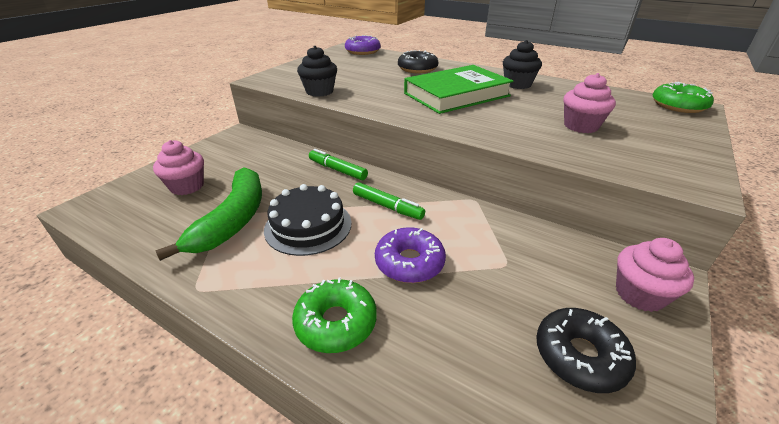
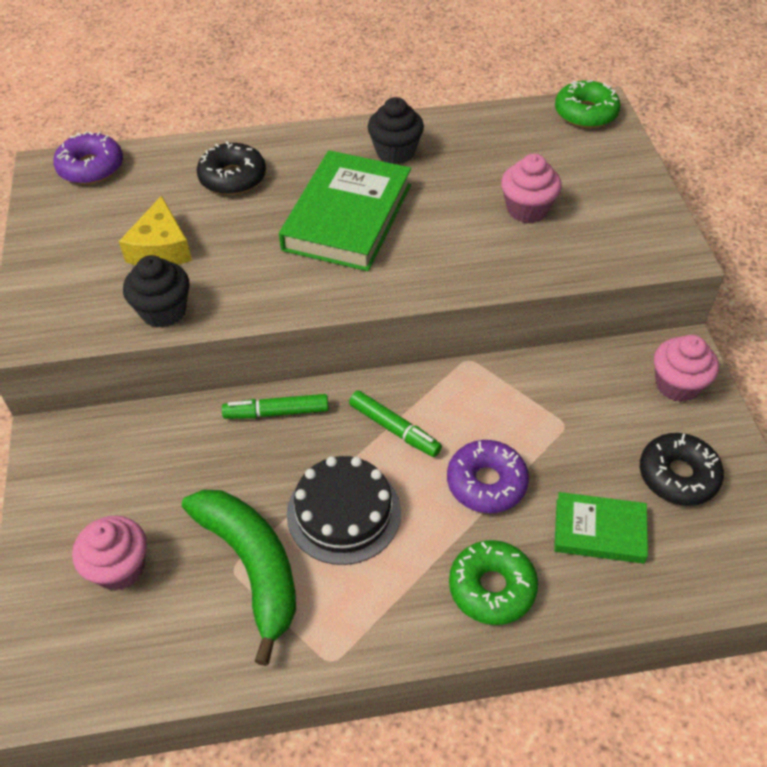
camera: 40 degrees left, 15 degrees up
green marker [353,182,425,220] -> green marker turned 45 degrees clockwise [349,391,442,457]
none -> yellow cheese [119,195,192,265]
none -> green book [554,492,648,564]

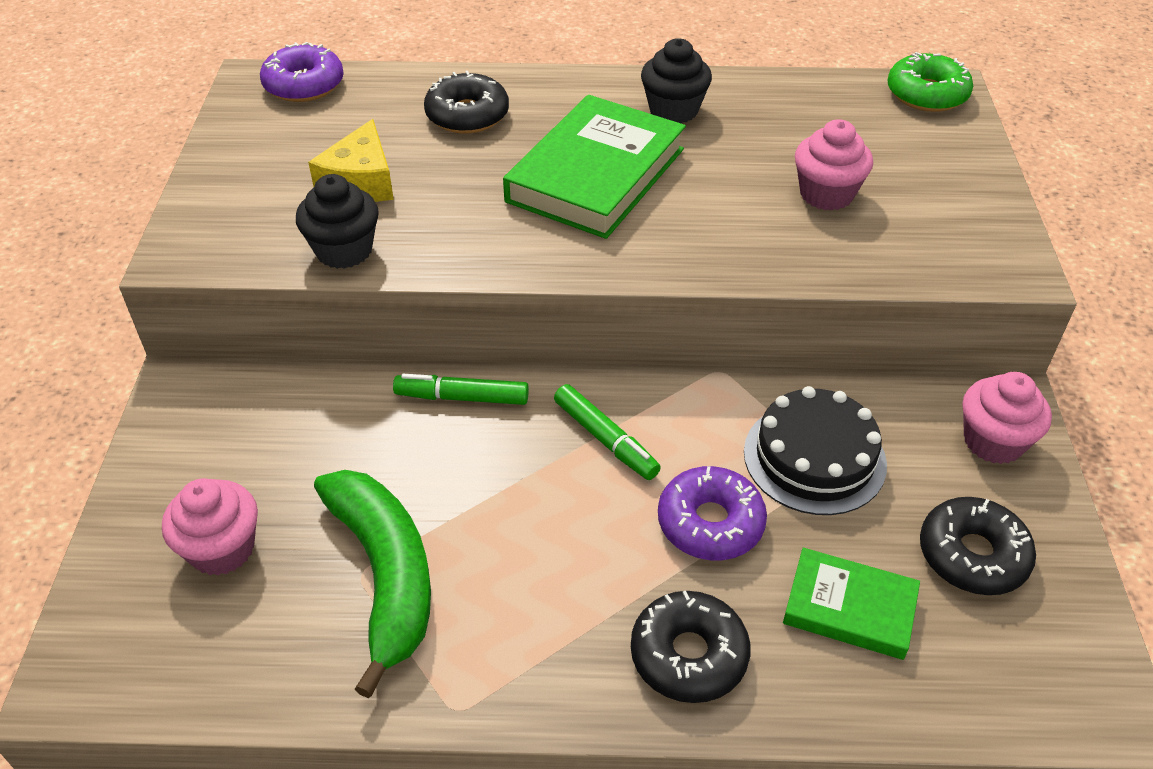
camera: 10 degrees right, 5 degrees down
black cake [287,456,401,565] -> black cake moved to [744,386,887,515]
green donut [449,540,538,625] -> black donut [631,591,751,703]

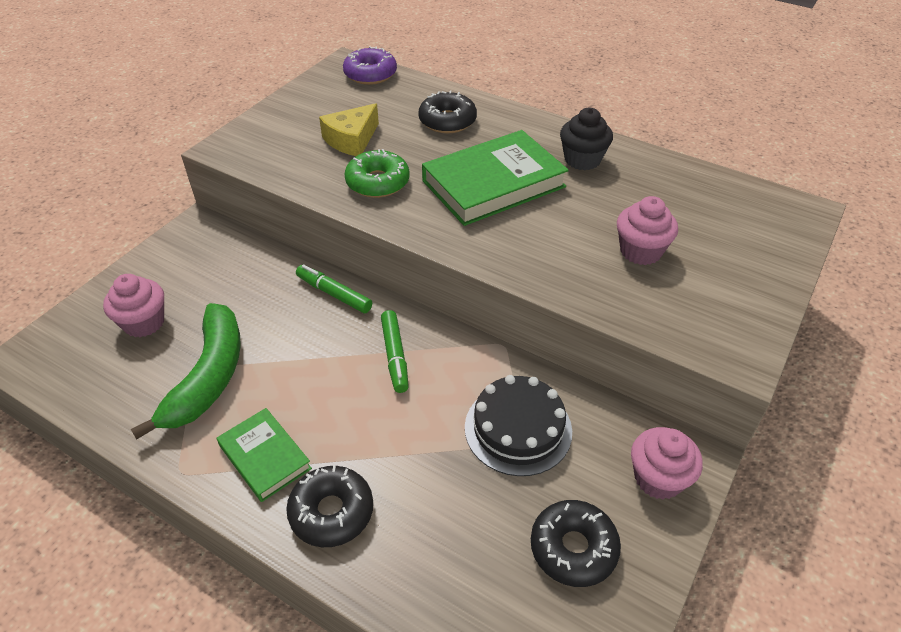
camera: 30 degrees right, 0 degrees up
black cupcake [296,174,379,269] -> none
purple donut [658,466,767,560] -> none
green book [783,548,920,660] -> green book moved to [217,408,312,502]
green donut [888,52,973,112] -> green donut moved to [344,149,409,198]

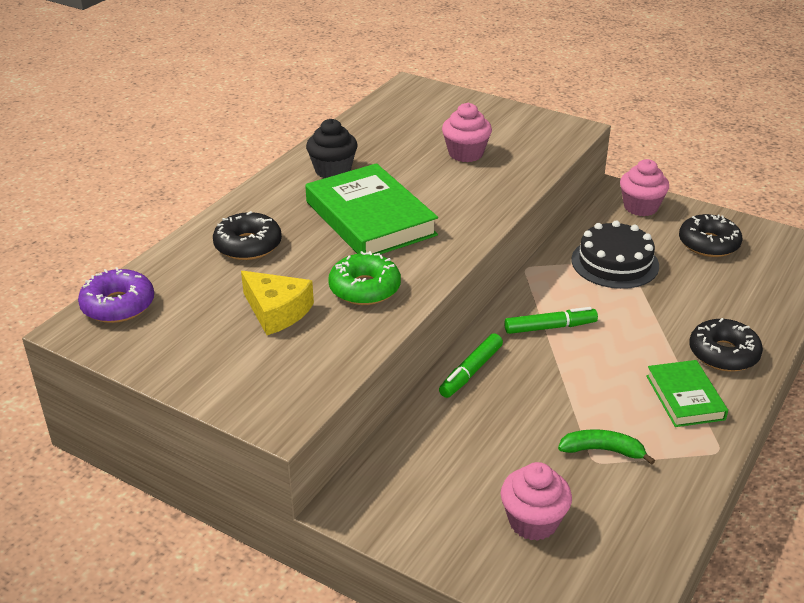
camera: 90 degrees left, 10 degrees down
green banana [131,303,241,440] -> green banana [558,429,655,465], size x0.52
green book [217,408,312,502] -> green book turned 60 degrees counterclockwise [646,360,728,427]

